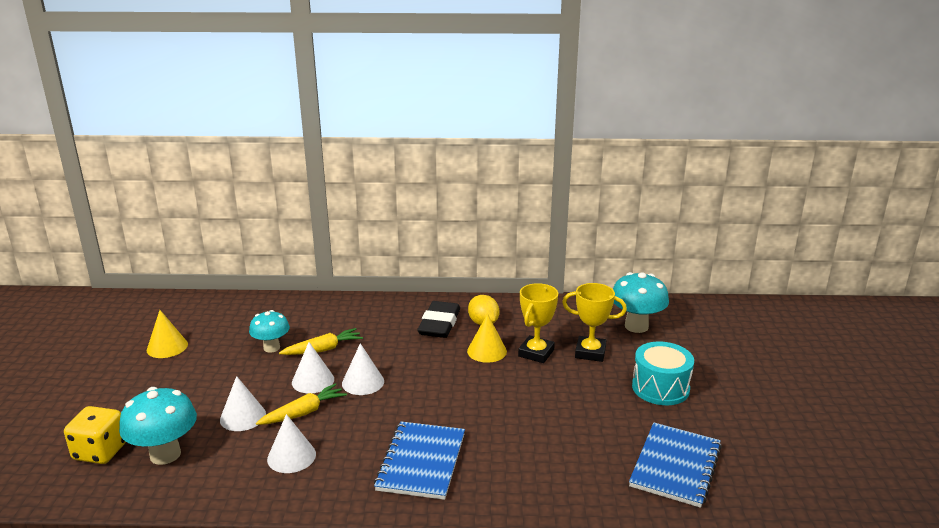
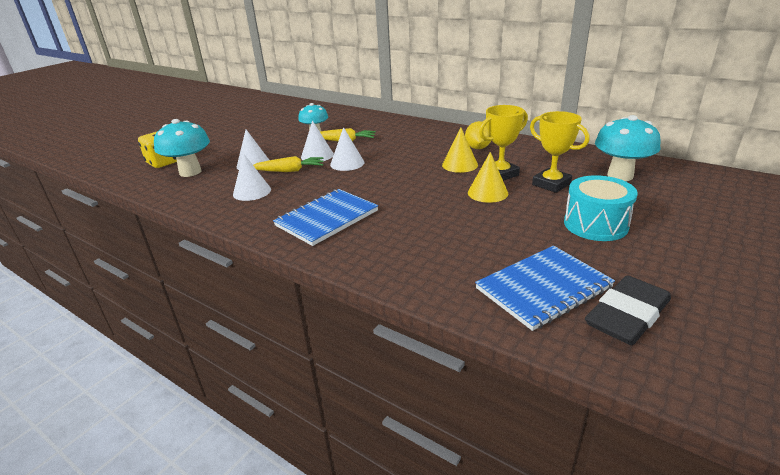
camera: 35 degrees right, 5 degrees up
yellow cone [147,310,188,358] -> yellow cone moved to [468,152,508,203]
black eraser [417,301,460,338] -> black eraser moved to [585,275,671,345]

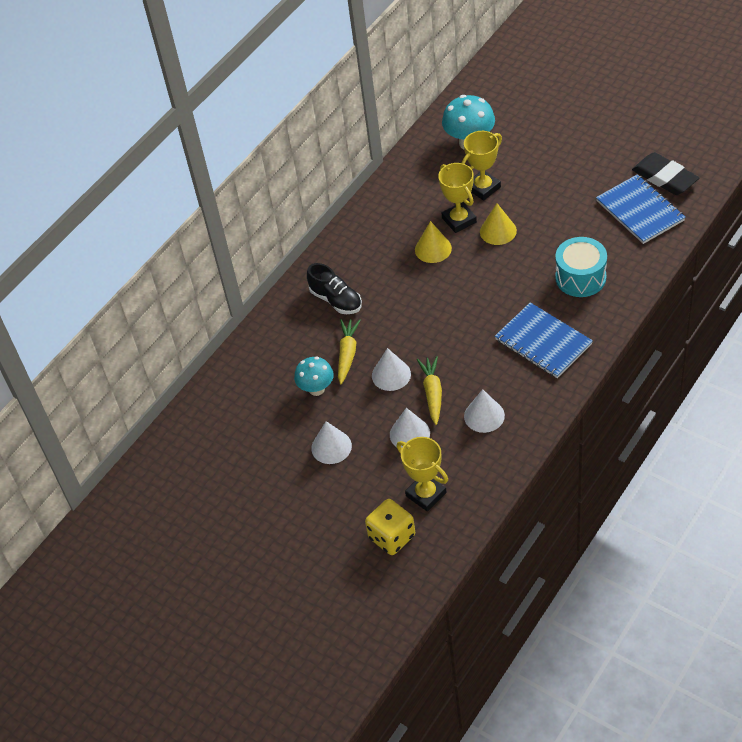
camera: 85 degrees left, 20 degrees up
turquoise mushroom [154,119,210,177] -> yellow trophy [397,437,448,512]
white cone [330,127,364,171] -> white cone moved to [311,421,352,464]
yellow lemon [465,121,491,149] -> none
turquoise drum [564,175,638,241] -> turquoise drum moved to [555,237,607,297]
none -> black shoe [307,263,362,314]

